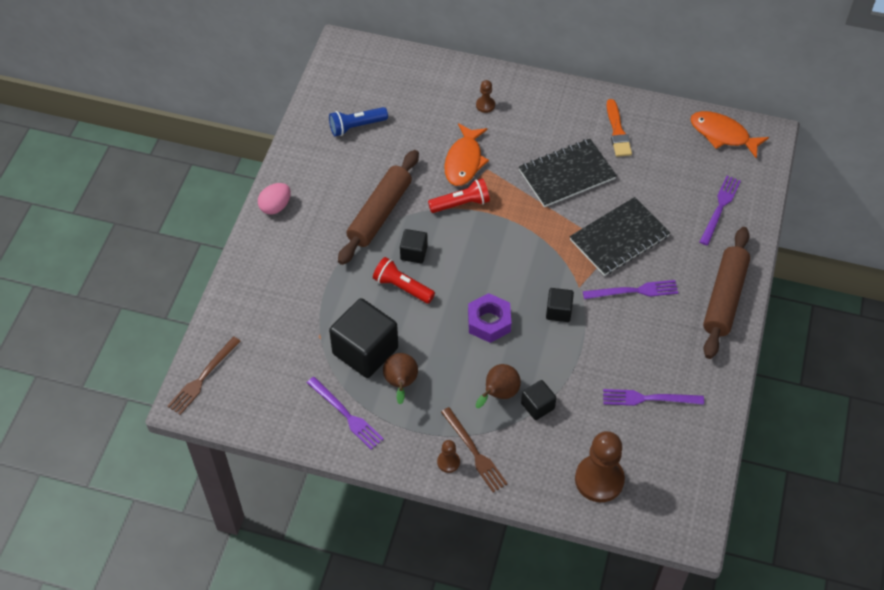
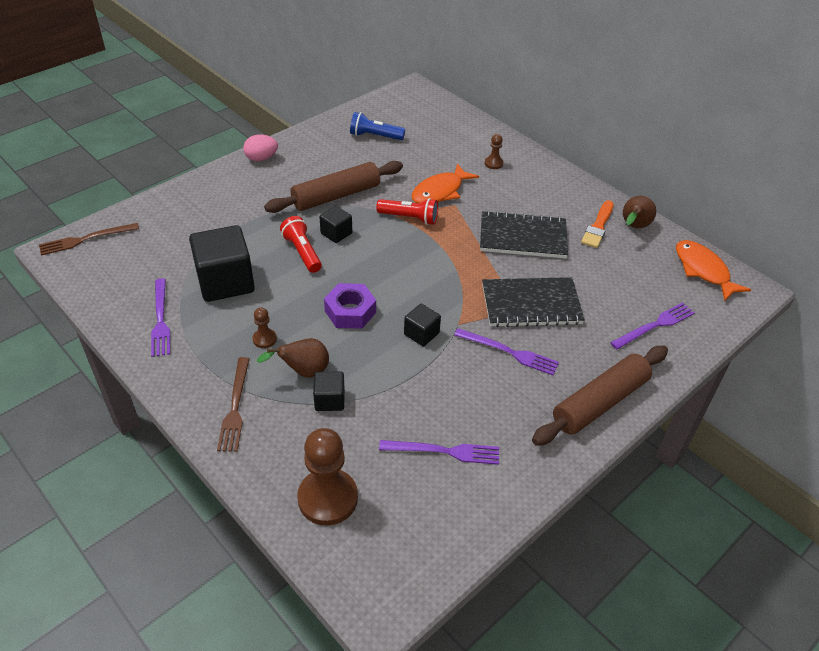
camera: 30 degrees right, 10 degrees down
brown pear [383,353,418,404] -> brown pear moved to [623,196,656,228]
brown pawn [437,440,460,473] -> brown pawn moved to [253,307,277,348]
purple fork [603,389,704,406] -> purple fork turned 150 degrees clockwise [379,440,499,465]

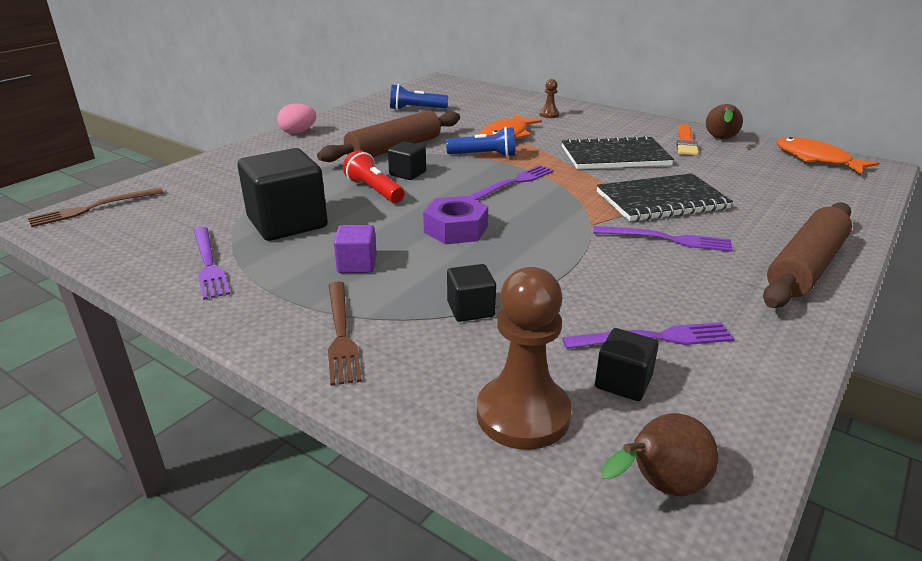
camera: 10 degrees left, 15 degrees down
brown pawn [253,307,277,348] -> purple cube [334,225,377,273]
brown pear [257,338,329,378] -> brown pear moved to [601,413,718,496]
red flashlight [376,198,438,225] -> blue flashlight [446,127,515,157]
black cube [404,304,441,346] -> black cube moved to [595,328,659,401]
purple fork [610,302,695,350] -> purple fork moved to [468,165,554,201]

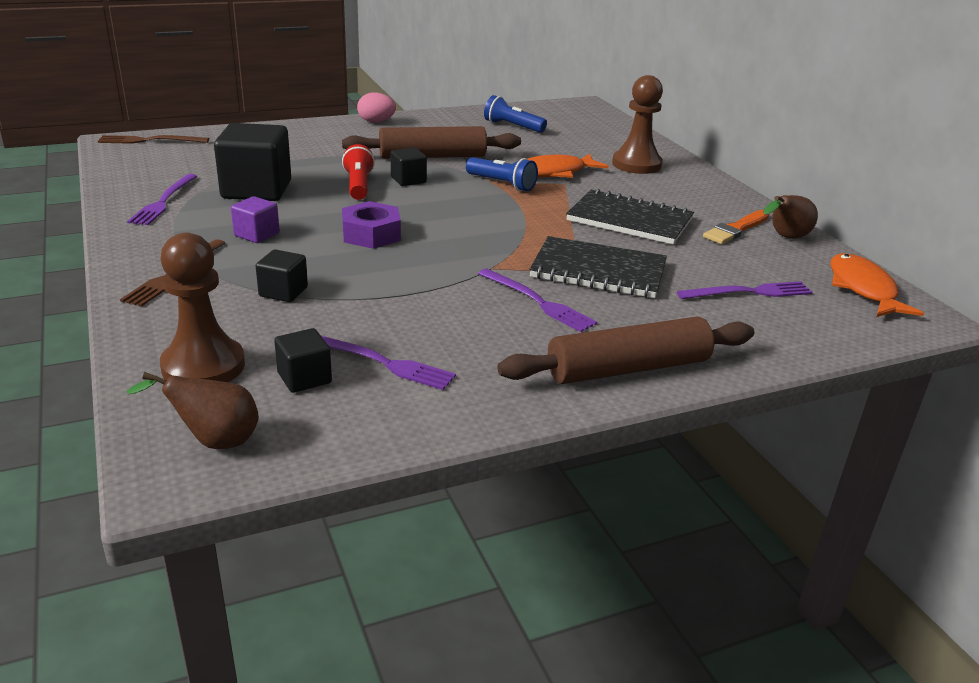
camera: 30 degrees right, 0 degrees up
purple fork [468,165,554,201] -> purple fork moved to [677,281,813,299]
brown pawn [539,79,560,118] -> brown pawn [612,75,663,174], size x2.13

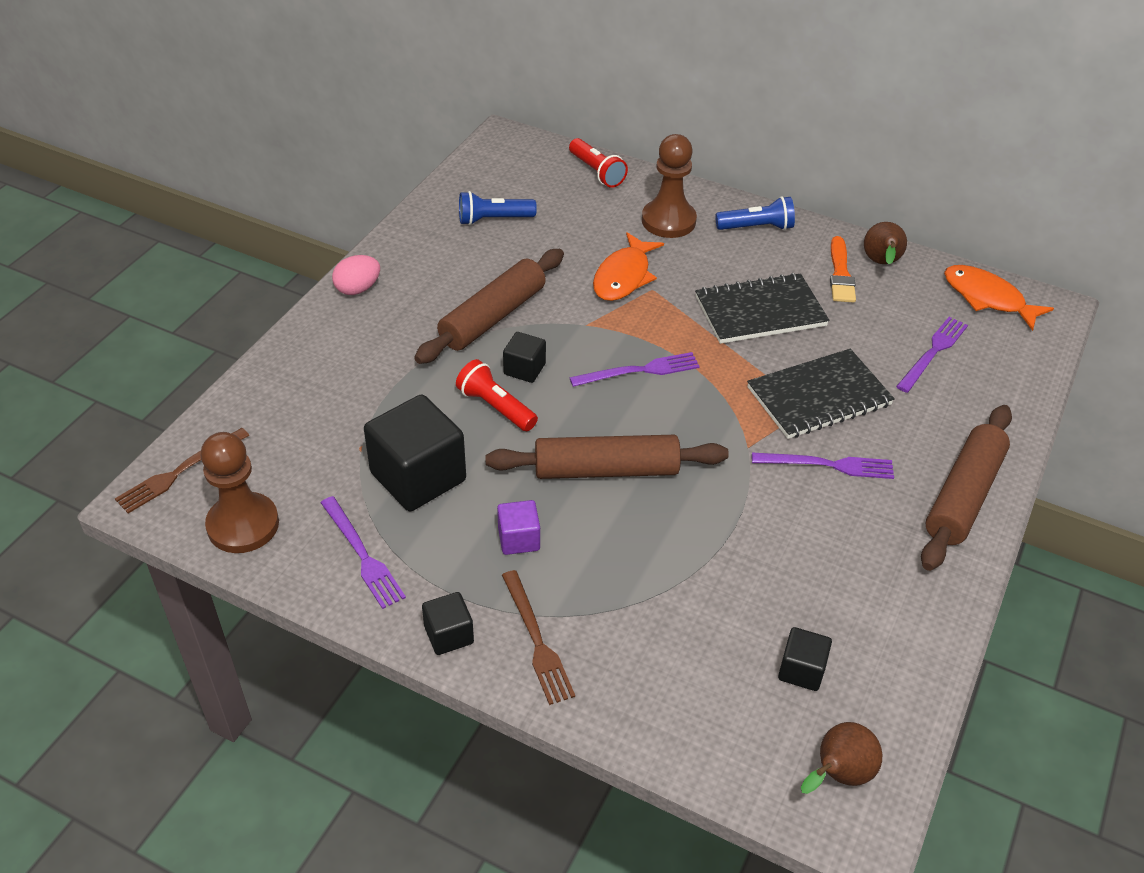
camera: 40 degrees left, 15 degrees up
brown pawn [160,233,245,382] -> brown pawn moved to [201,432,279,553]
black cube [256,249,308,302] -> black cube moved to [422,592,474,655]
purple fork [321,336,456,390] -> purple fork moved to [569,352,700,387]
purple nut [342,201,401,249] -> brown rolling pin [485,435,729,479]
blue flashlight [466,157,538,191] -> blue flashlight moved to [716,196,795,230]
none -> red flashlight [569,138,628,188]

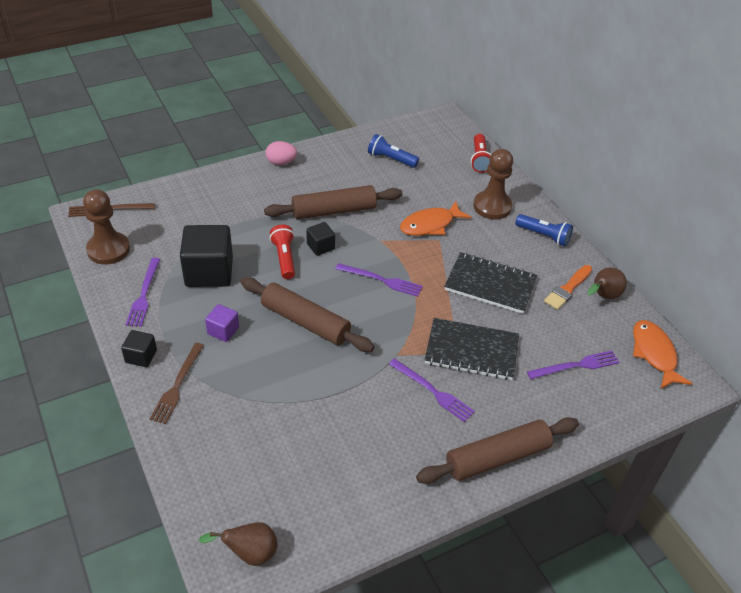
camera: 35 degrees right, 0 degrees up
black cube [778,627,832,691] -> none

